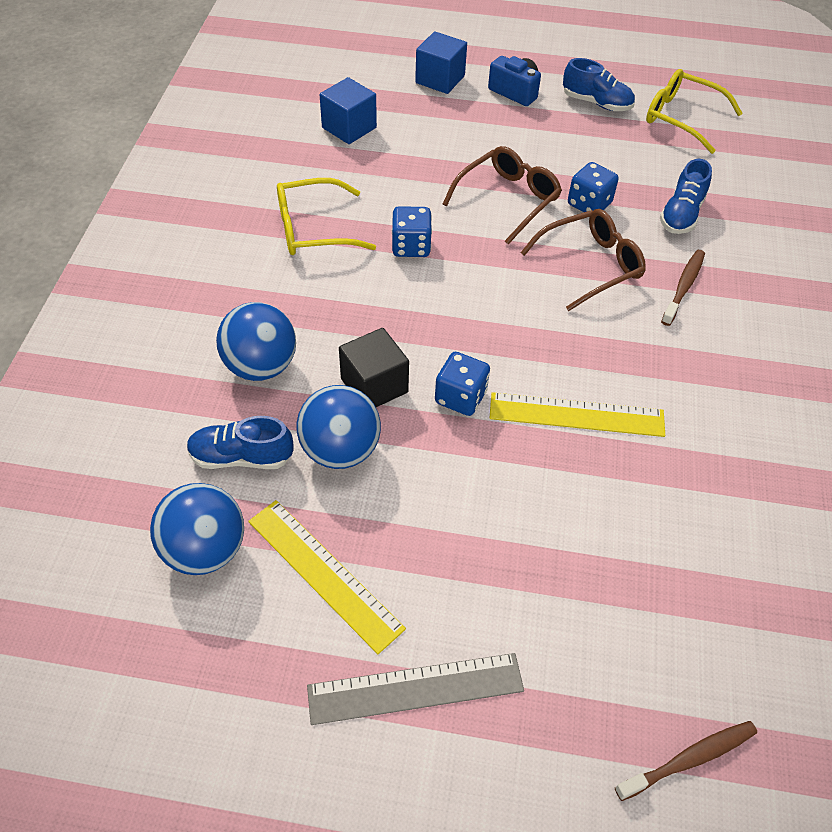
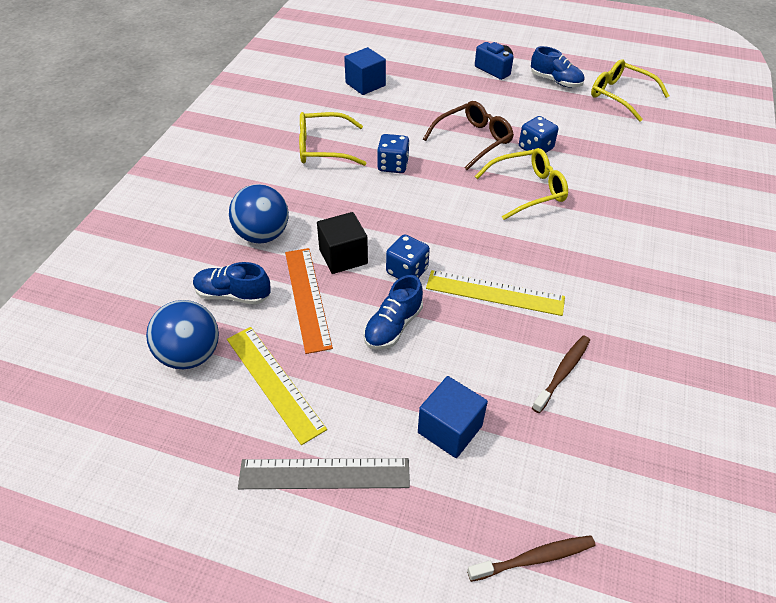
camera: 10 degrees right, 5 degrees down
blue ball [297,385,381,469] -> orange ruler [285,248,333,354]
blue cube [415,31,467,94] -> blue cube moved to [418,376,488,458]
brown glasses [520,209,646,311] -> yellow glasses [475,148,568,220]
blue shoe [660,159,712,234] -> blue shoe moved to [363,275,423,350]
brown toothbrush [661,250,705,326] -> brown toothbrush moved to [532,335,590,413]

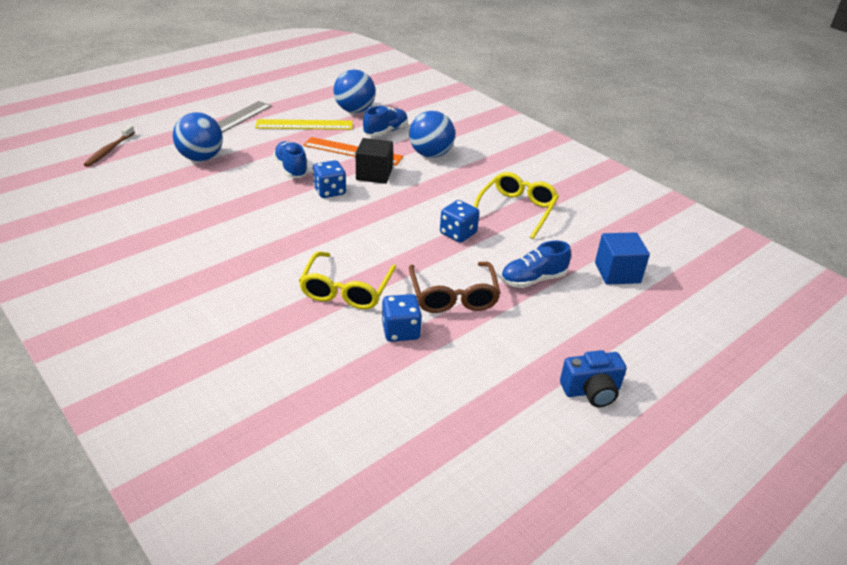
camera: 120 degrees right, 10 degrees down
blue cube [418,376,488,458] -> blue ball [173,112,223,161]
yellow ruler [426,270,565,316] -> none
blue shoe [531,46,584,88] -> blue shoe moved to [501,241,571,288]
brown toothbrush [532,335,590,413] -> none
yellow glasses [591,59,669,122] -> none

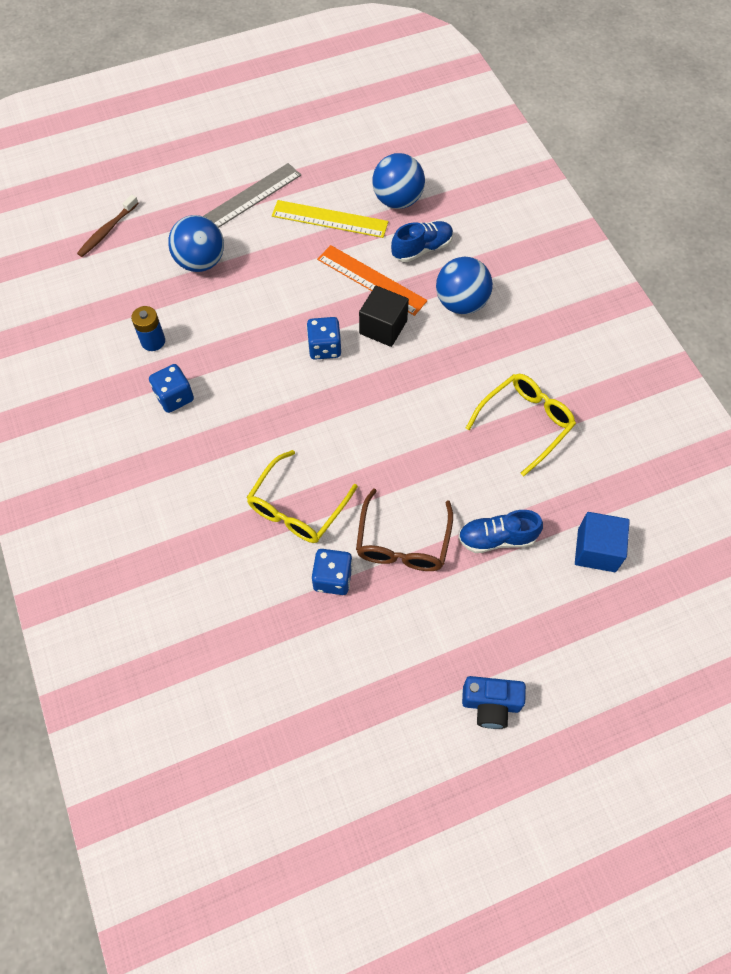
camera: 20 degrees right, 25 degrees up
blue shoe [273,141,309,178] -> none
blue dice [440,200,479,243] -> blue dice moved to [149,364,194,413]
none -> blue battery [131,306,165,351]

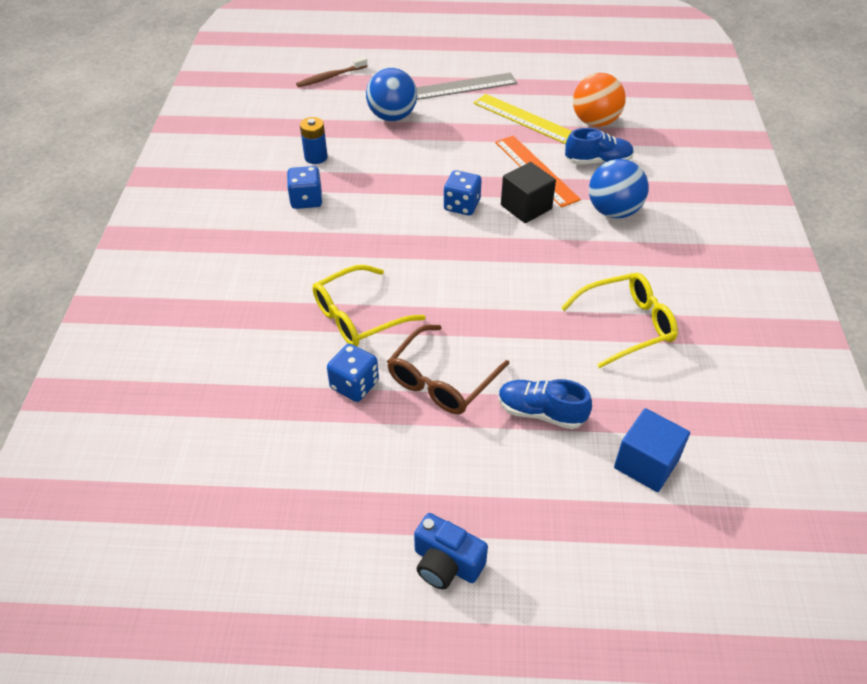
camera: 25 degrees right, 15 degrees down
blue ball [372,153,425,209] -> orange ball [573,73,625,127]

